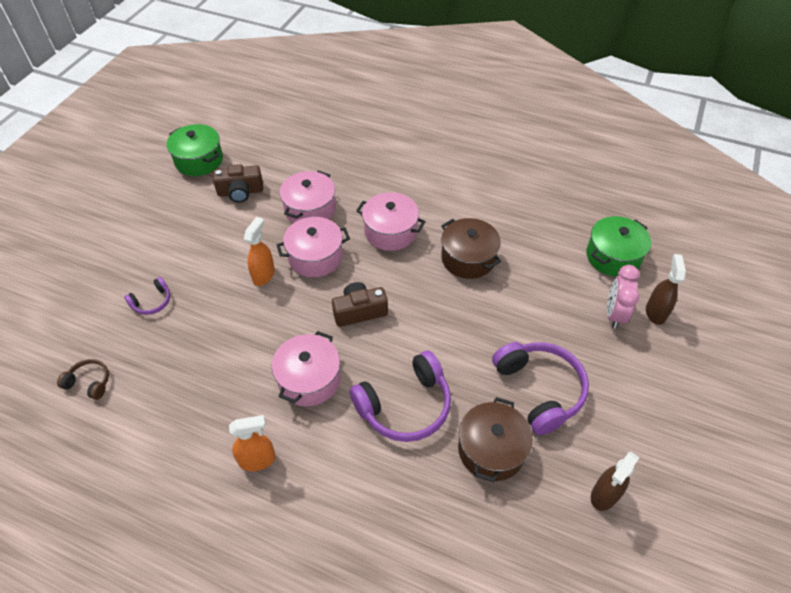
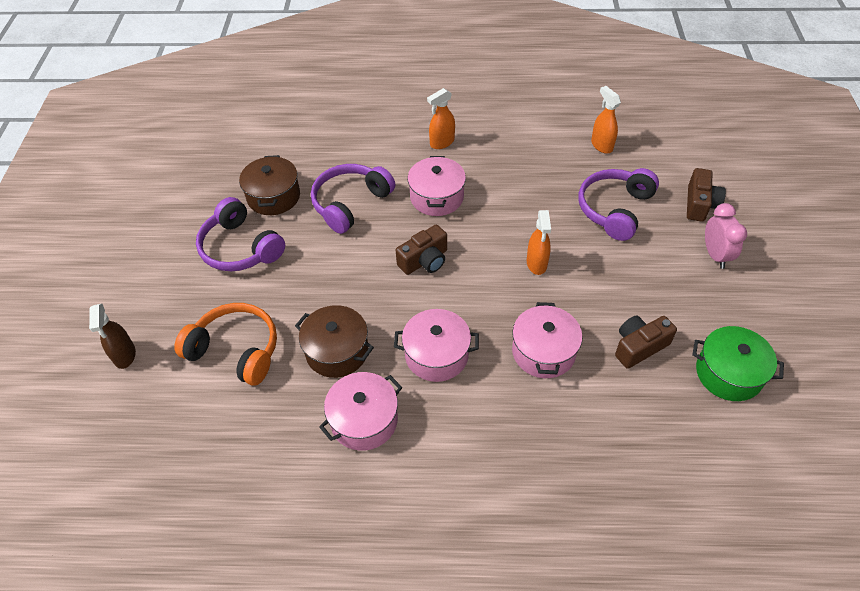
camera: 160 degrees right, 0 degrees up
brown headphones [57,359,109,400] -> orange spray bottle [591,86,621,154]
purple headphones [124,277,170,315] -> purple headphones [579,168,659,241], size x2.03
pink pot [276,217,350,277] -> pink pot moved to [319,372,402,451]
green pot [586,216,651,277] -> none
brown spray bottle [591,452,639,511] -> none
pink clock [607,265,640,329] -> pink clock moved to [705,203,747,269]
none -> orange headphones [174,303,277,386]
none -> brown camera [687,168,726,222]

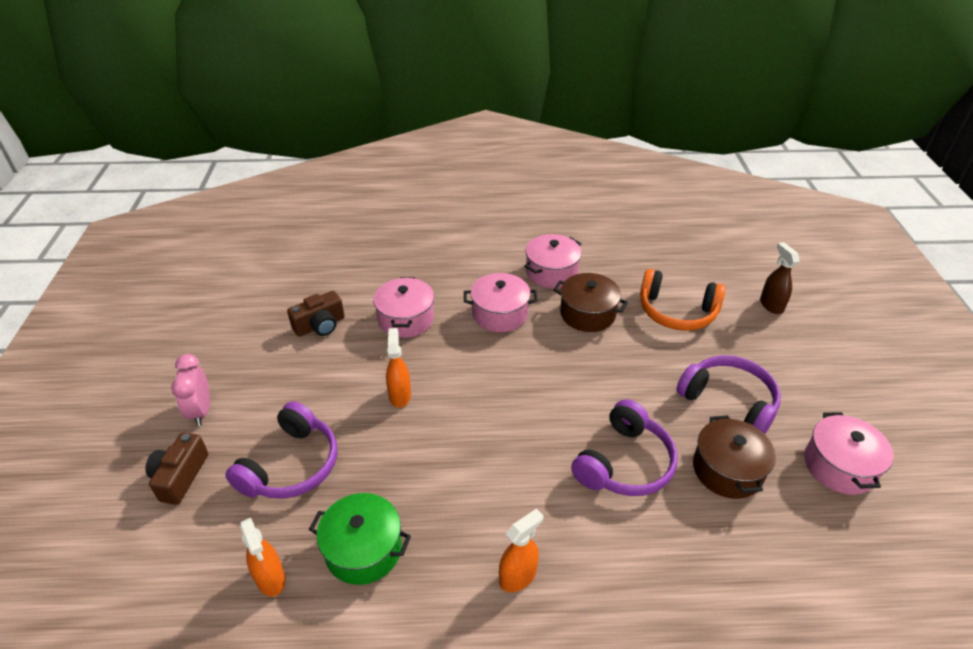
camera: 175 degrees right, 10 degrees down
brown camera [396,225,447,275] -> none
pink pot [407,156,466,216] -> pink pot moved to [804,412,894,495]
green pot [692,326,784,401] -> green pot moved to [309,493,411,585]

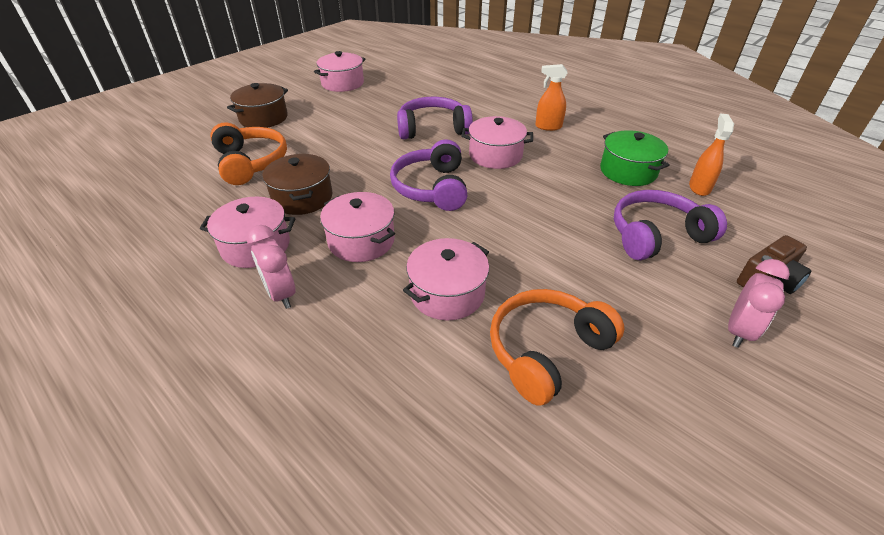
camera: 135 degrees left, 0 degrees up
brown camera [287,291,345,337] -> orange headphones [490,289,624,406]
orange spray bottle [386,328,411,408] -> none
purple headphones [676,355,781,434] -> purple headphones moved to [390,139,468,211]
brown pot [693,415,776,499] -> brown pot moved to [227,83,288,128]
brown spray bottle [760,242,800,314] -> none
none -> pink clock [246,225,295,309]
none -> pink pot [461,116,533,169]

